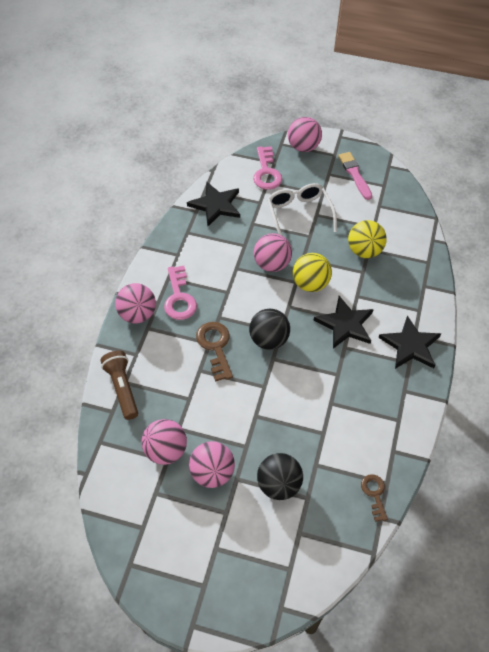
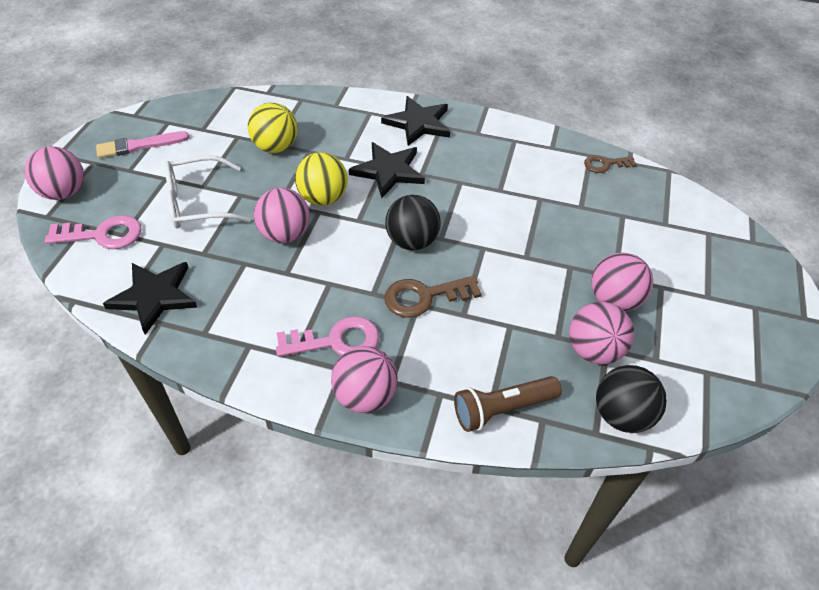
camera: 90 degrees left, 5 degrees down
black ball [257,453,303,500] -> black ball moved to [596,365,667,433]

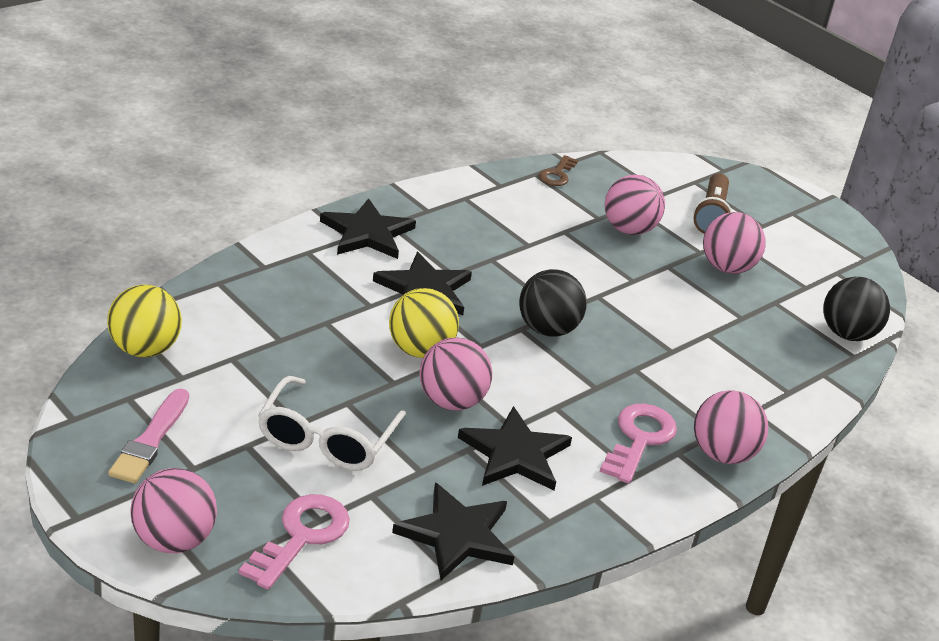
camera: 60 degrees left, 15 degrees down
yellow ball [248,103,298,153] -> yellow ball moved to [107,285,182,357]
brown key [384,275,482,318] -> none
brown flashlight [454,376,562,432] -> brown flashlight moved to [693,173,732,234]
pink ball [569,302,634,364] -> pink ball moved to [605,175,665,235]
none -> black star [458,406,572,490]

